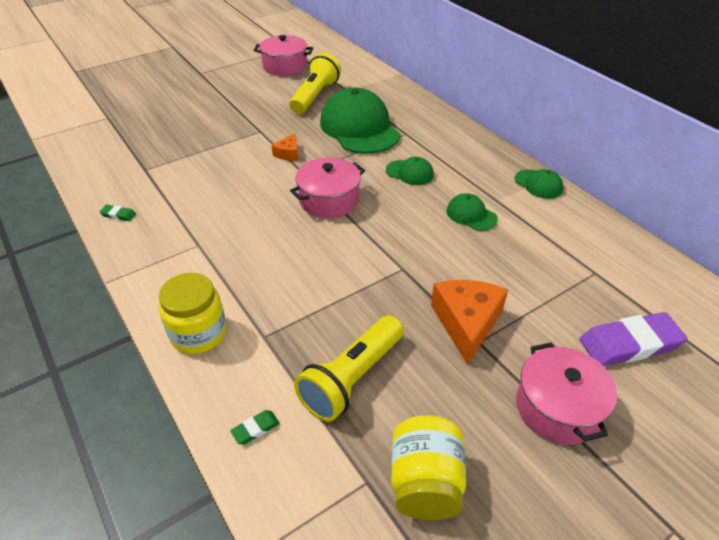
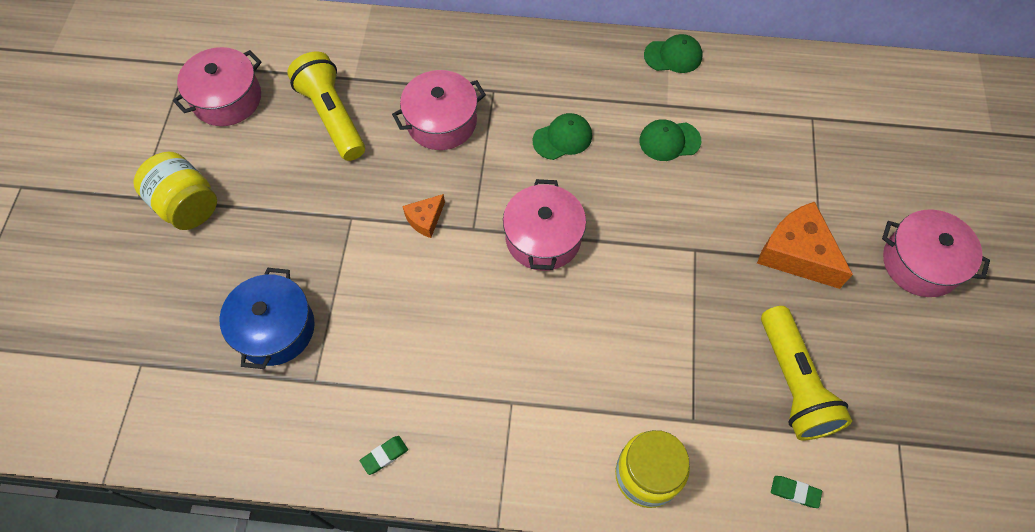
camera: 50 degrees left, 20 degrees up
green eraser [230,410,280,445] -> green eraser turned 75 degrees counterclockwise [771,476,822,508]
orange cheese [271,133,298,161] -> orange cheese turned 75 degrees clockwise [403,194,445,238]
green cap [320,88,400,154] -> pink pot [392,70,486,150]
yellow jar [391,415,466,520] -> yellow jar moved to [134,152,217,230]
purple eraser [580,312,688,366] -> none
none -> blue pot [219,268,315,369]

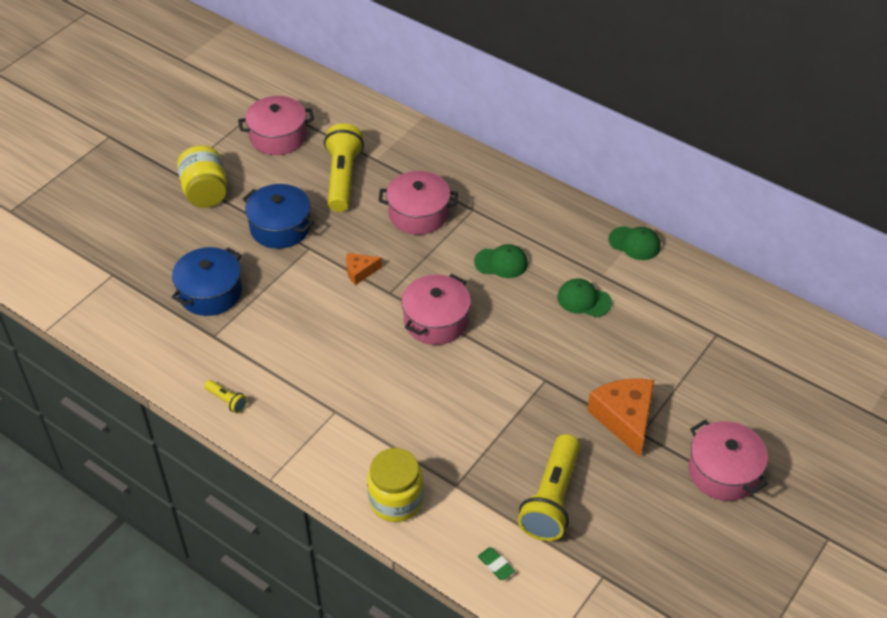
camera: 30 degrees right, 15 degrees down
green eraser [360,436,408,475] -> yellow flashlight [204,380,248,413]
none -> blue pot [243,184,314,249]

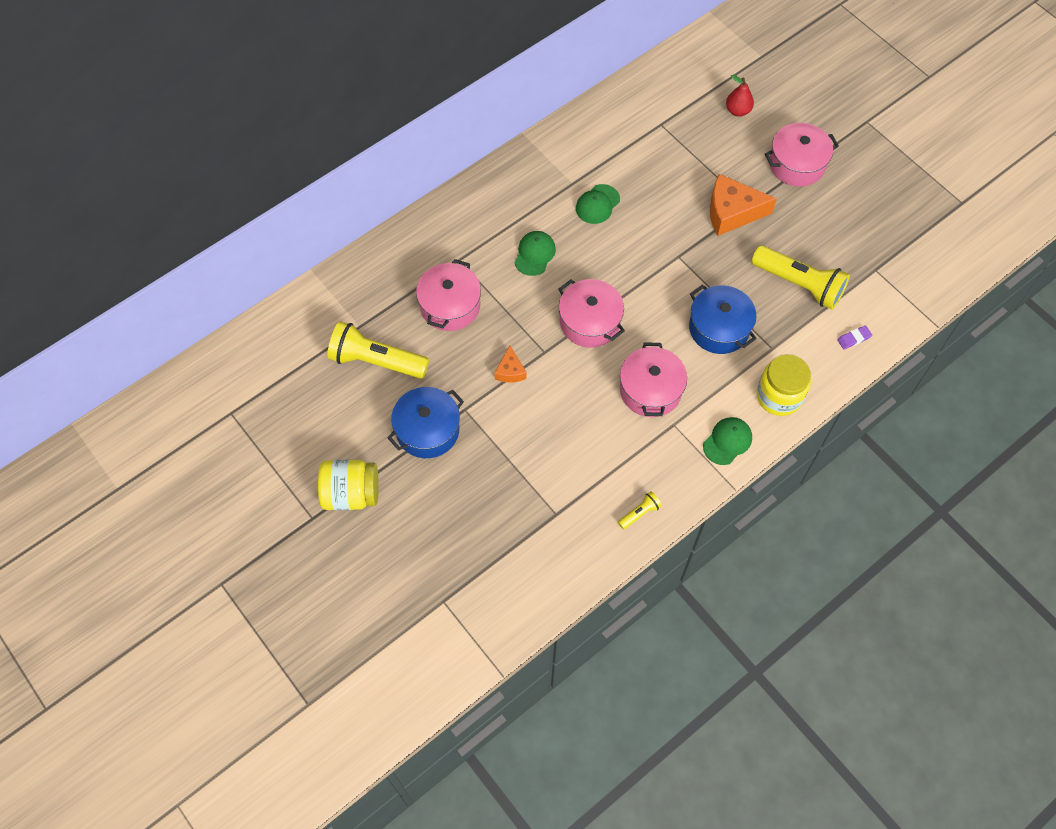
camera: 75 degrees left, 15 degrees up
blue pot [172,247,242,316] -> blue pot moved to [689,285,757,354]
pink pot [238,96,314,155] -> pink pot moved to [620,342,687,417]
green eraser [478,548,515,580] -> purple eraser [837,326,872,350]
green cap [609,226,661,260] -> green cap moved to [703,417,752,465]
none -> red pear [726,74,754,117]

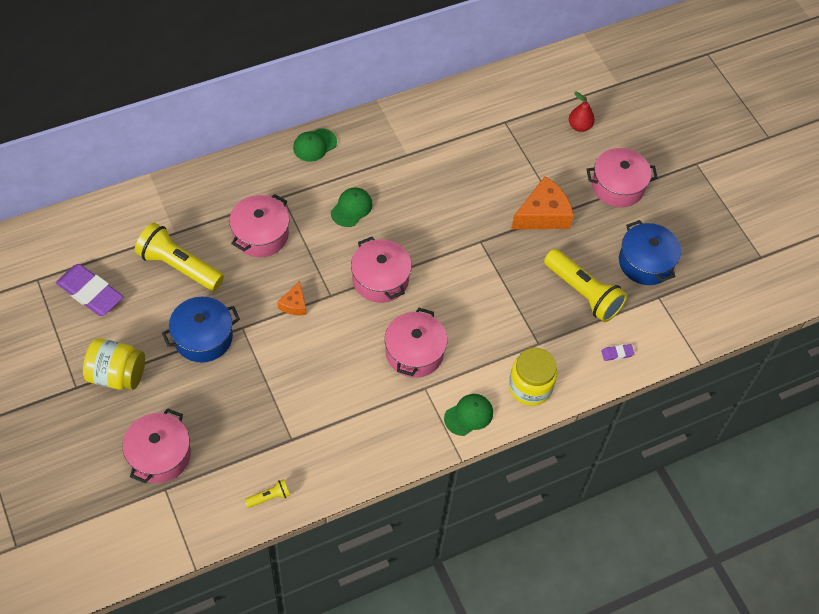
camera: 10 degrees right, 5 degrees down
green cap [576,184,620,224] -> green cap moved to [293,128,337,162]
yellow flashlight [618,491,662,530] -> yellow flashlight moved to [245,479,290,508]
blue pot [689,285,757,354] -> blue pot moved to [619,220,681,285]
orange cheese [710,174,777,236] -> orange cheese turned 135 degrees clockwise [511,176,574,229]
none -> purple eraser [56,264,124,316]
none -> pink pot [122,408,191,483]

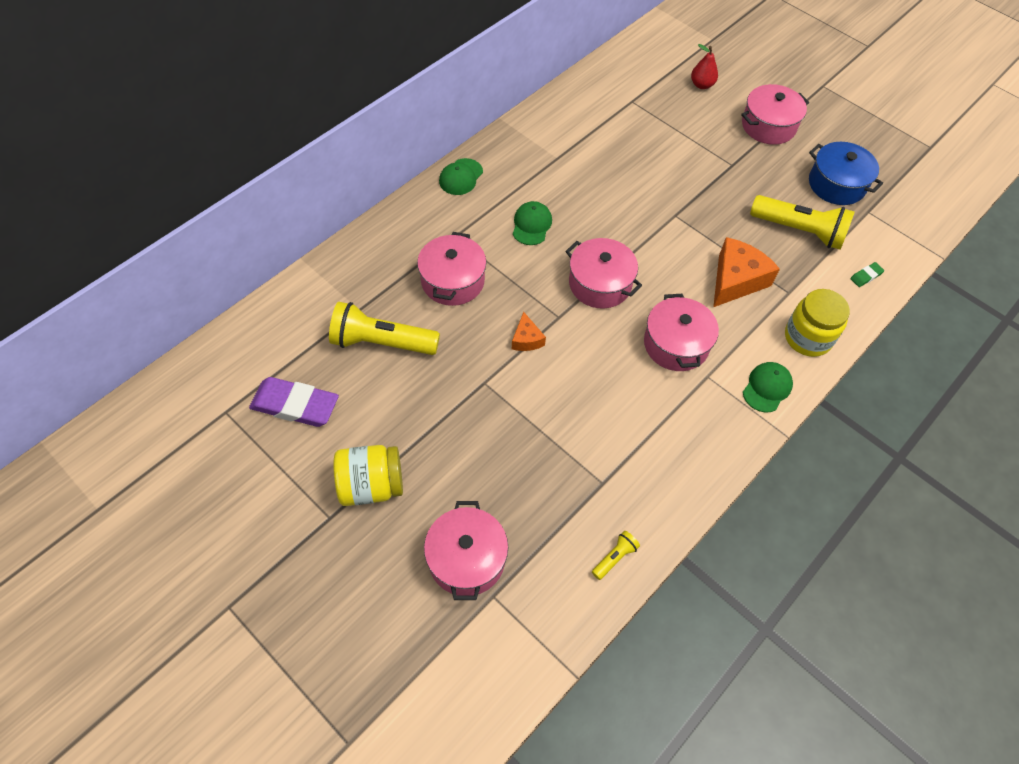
camera: 20 degrees left, 0 degrees up
blue pot [162,297,240,362] -> none
orange cheese [511,176,574,229] -> orange cheese moved to [713,237,780,307]
purple eraser [601,344,634,361] -> green eraser [850,262,884,287]

